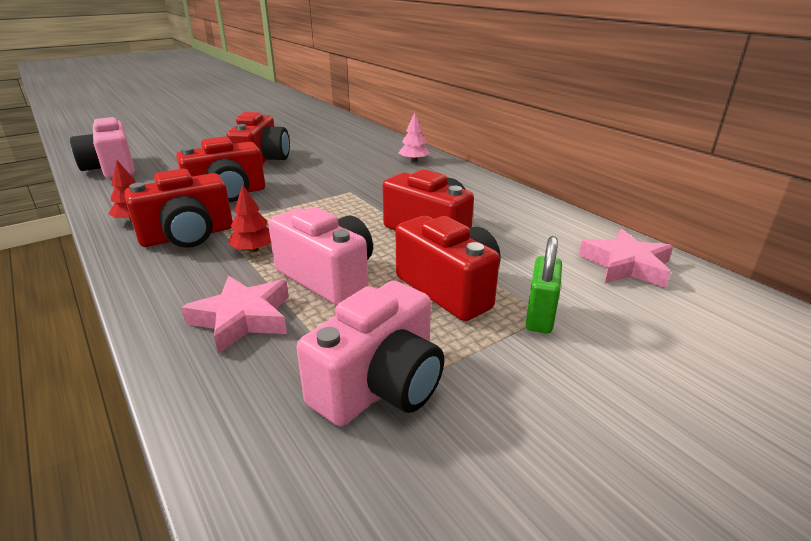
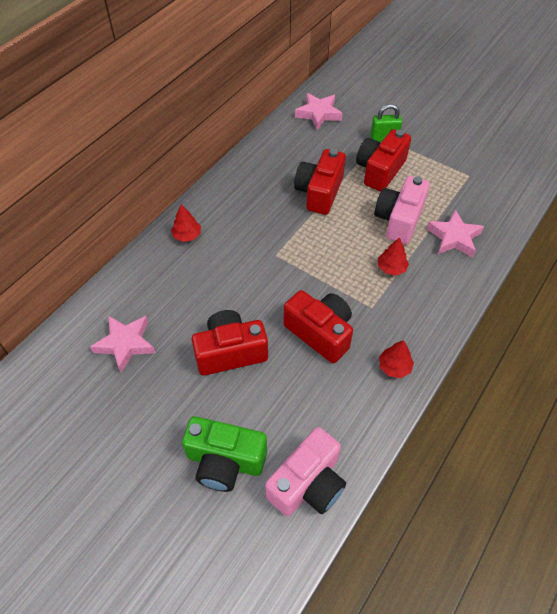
camera: 110 degrees left, 25 degrees up
red camera [124,169,233,248] -> none
pink camera [297,281,444,426] -> none
pink tree [399,112,430,162] -> red tree [171,204,201,242]
none -> pink star [90,316,155,372]
none -> green camera [182,416,267,492]

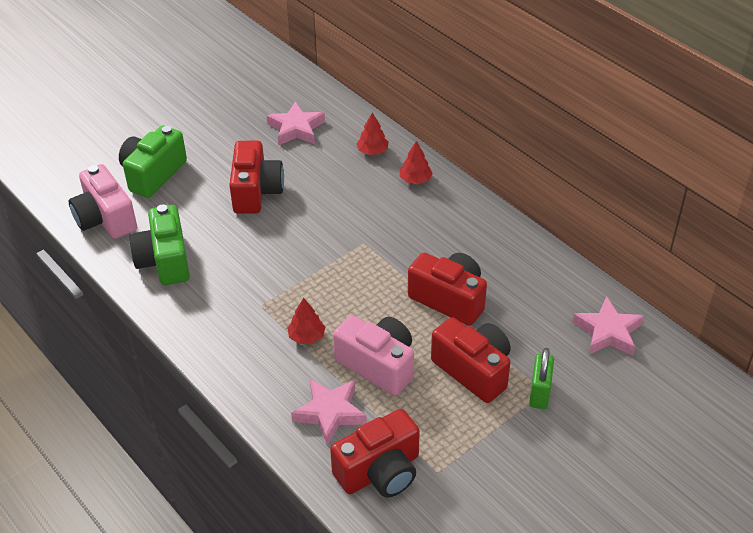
camera: 105 degrees right, 10 degrees down
red camera [284,290,353,363] -> red camera moved to [330,409,420,498]
red tree [379,340,414,378] -> red tree moved to [356,113,389,155]
none -> green camera [129,204,190,285]

